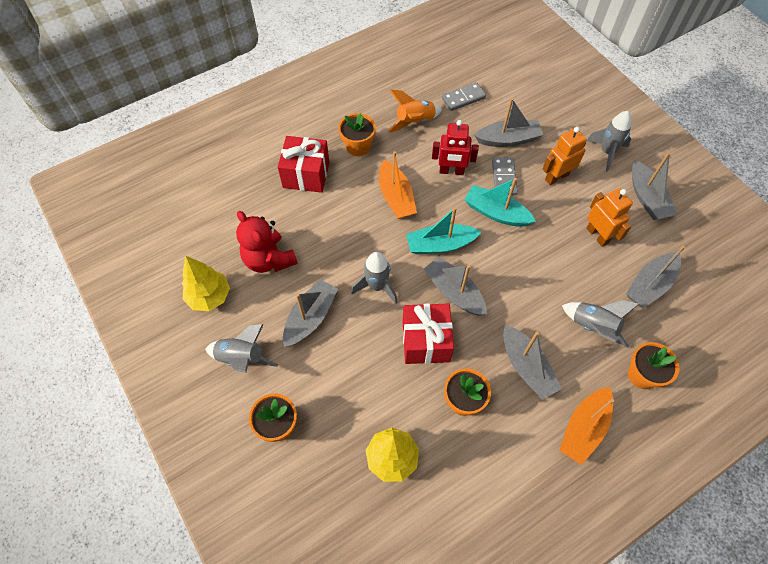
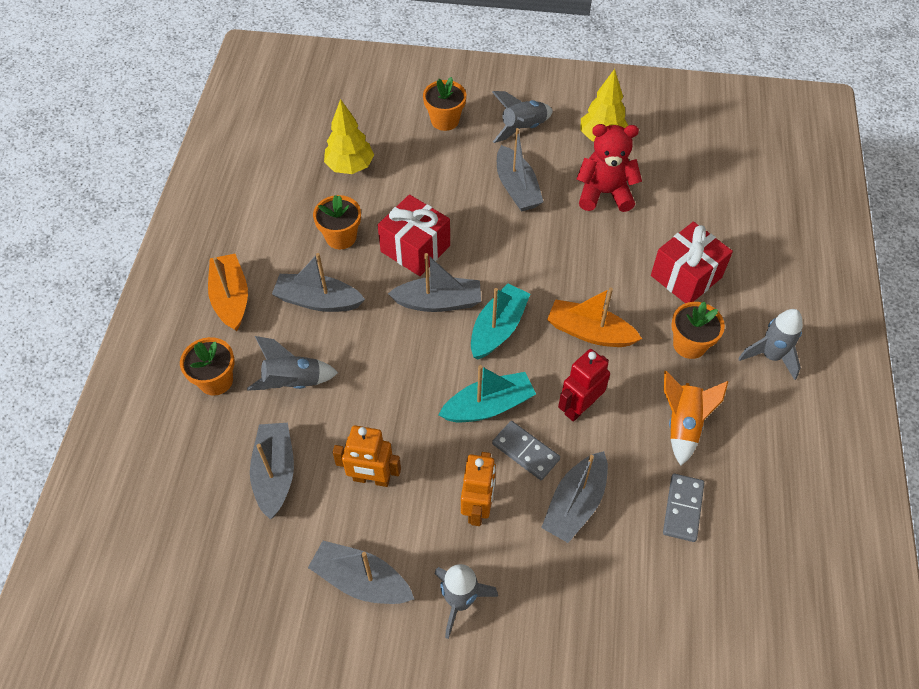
camera: 130 degrees right, 5 degrees down
grey rocket [351,252,397,304] -> grey rocket moved to [738,309,803,380]

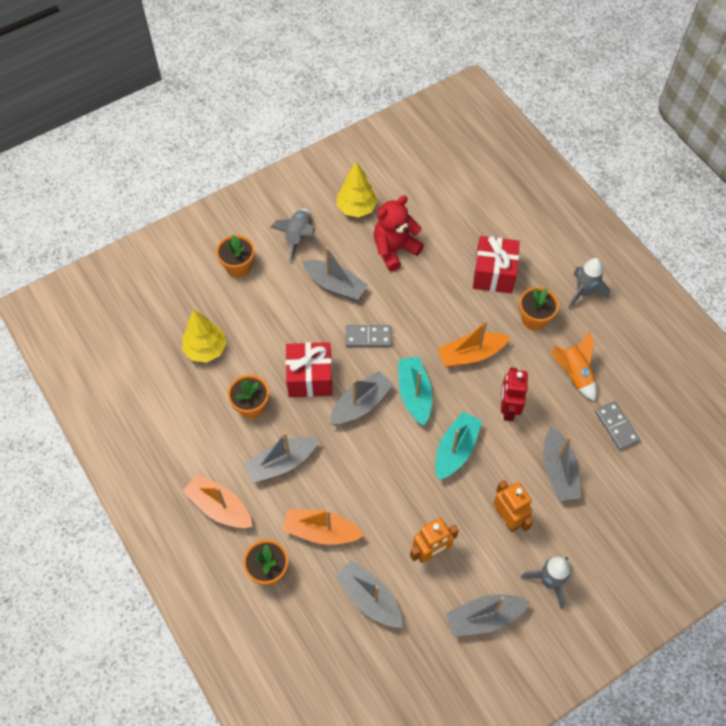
camera: 40 degrees left, 5 degrees up
grey rocket [247,336,338,391] -> orange boat [282,509,364,545]
grey domino [492,421,560,480] -> grey domino moved to [346,325,392,347]

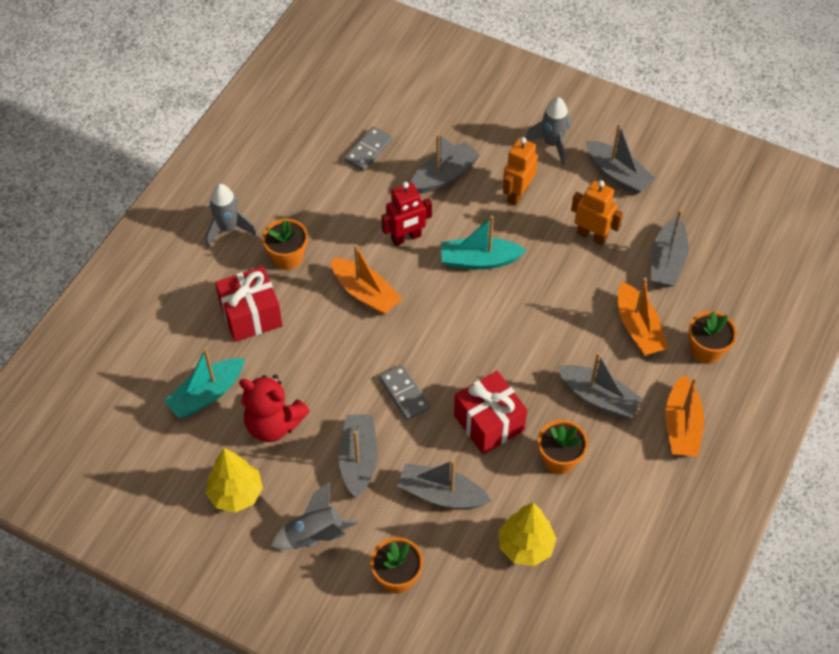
camera: 120 degrees left, 5 degrees down
grey boat [330,371,394,425] -> grey boat moved to [397,460,491,509]
turquoise boat [398,356,432,426] -> turquoise boat moved to [164,348,245,418]
orange rocket [550,331,597,401] -> none

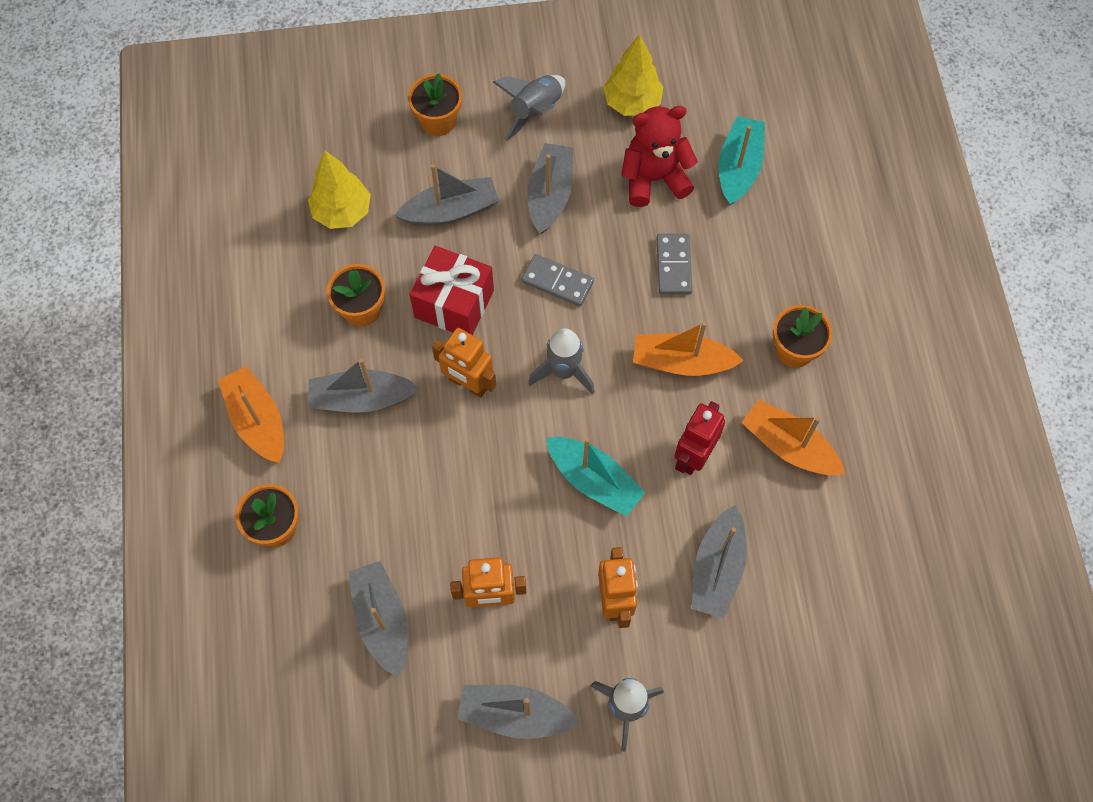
camera: 145 degrees right, 10 degrees up
grey rocket [206,184,257,247] -> grey rocket moved to [528,328,595,395]
red gift [215,266,283,342] -> none
grey boat [338,414,378,498] -> grey boat turned 135 degrees counterclockwise [527,143,573,234]
grey domino [344,126,393,171] -> grey domino moved to [657,234,692,295]
turquoise boat [441,216,526,269] -> turquoise boat turned 75 degrees clockwise [546,437,646,517]
orange boat [618,278,668,355] -> orange boat moved to [742,399,845,475]
none -> orange robot [432,328,496,398]

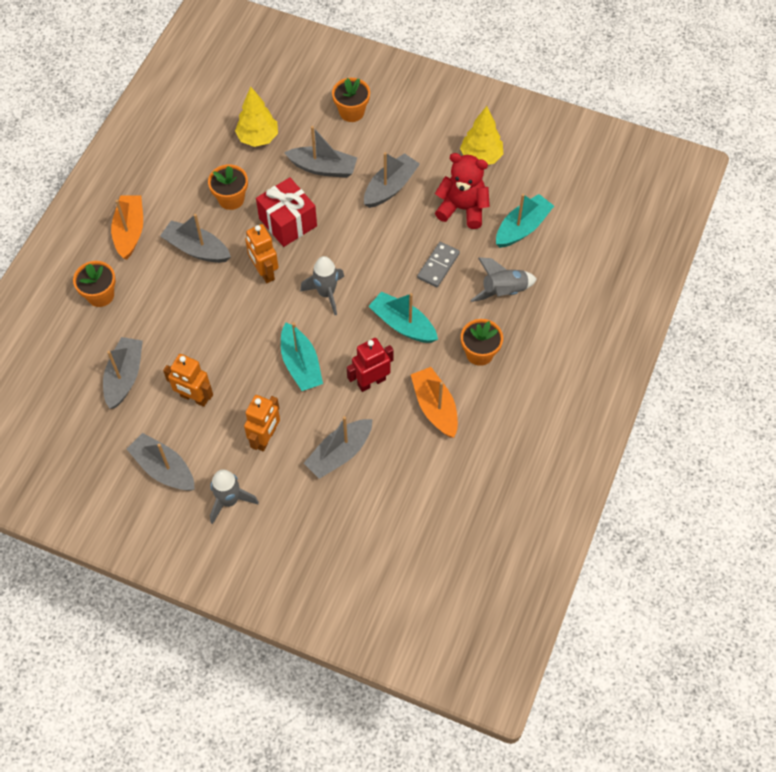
camera: 30 degrees right, 5 degrees down
grey rocket [493,75,566,141] -> grey rocket moved to [471,257,537,302]
grey domino [522,254,594,306] -> none
orange boat [633,322,744,376] -> turquoise boat [368,291,438,343]

